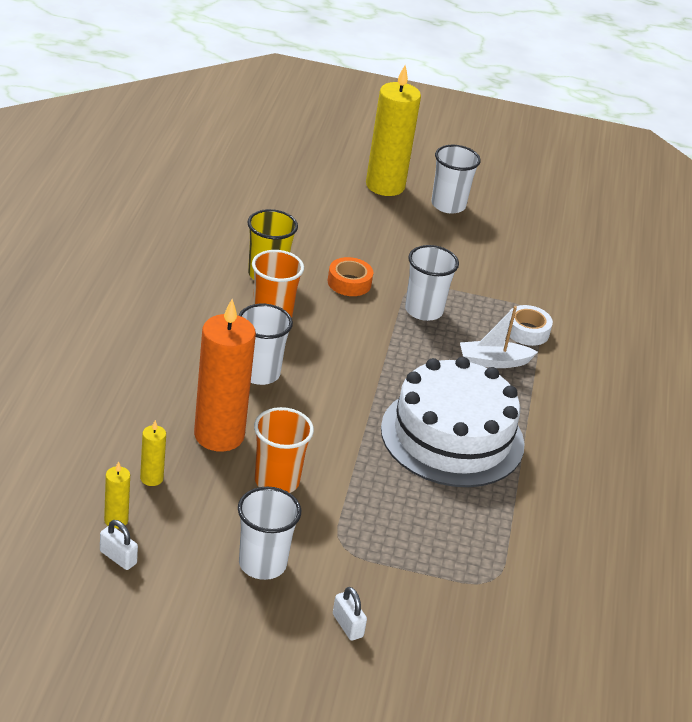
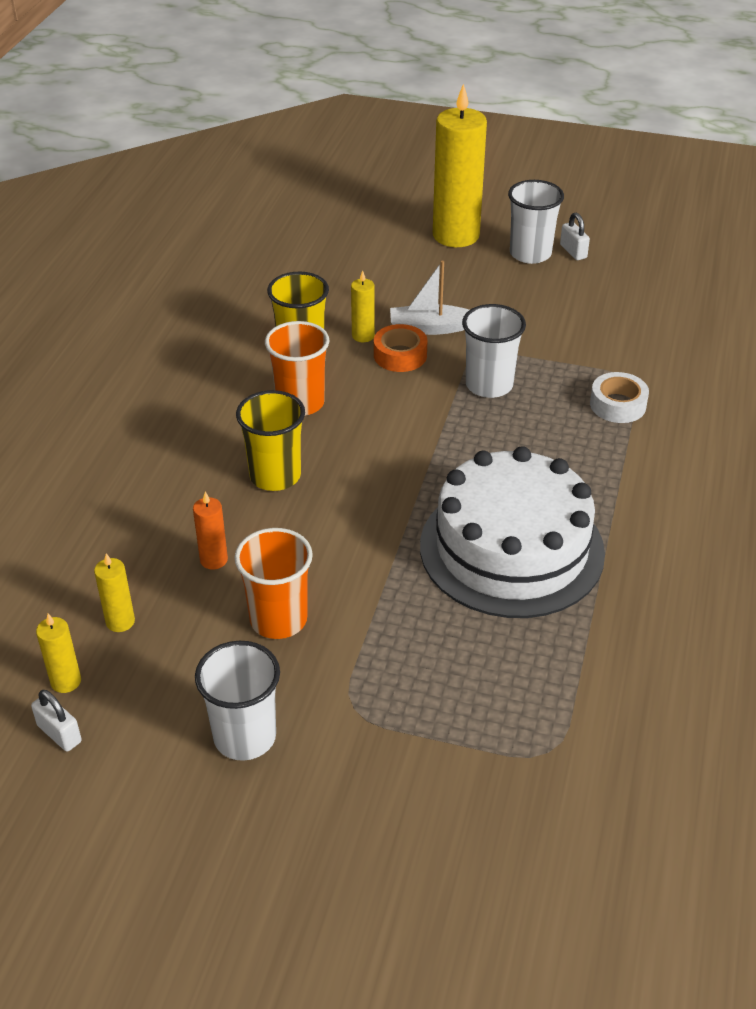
camera: 10 degrees right, 5 degrees up
orange candle [194,299,256,452] -> orange candle [193,492,228,570], size x0.44
white cup [238,304,293,385] -> yellow cup [236,390,305,491]
white padlock [333,587,367,641] -> white padlock moved to [560,213,590,260]
white boat [460,306,538,368] -> white boat moved to [390,261,469,335]
none -> yellow candle [351,270,375,342]

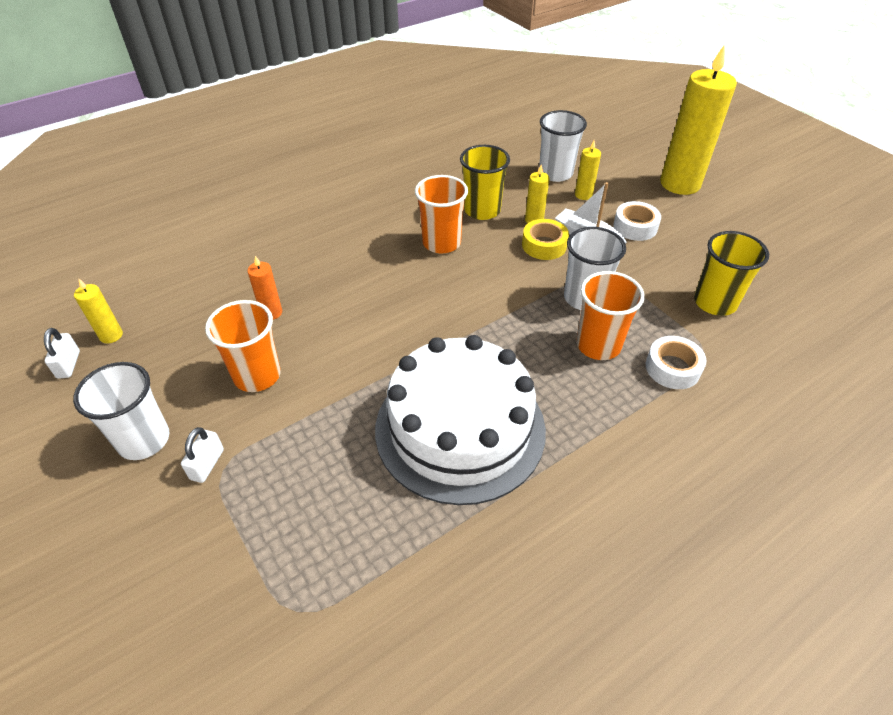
camera: 40 degrees right, 5 degrees up
yellow candle [94,553,135,632] -> yellow candle moved to [575,141,601,200]
yellow cup [236,390,305,491] -> yellow cup moved to [694,231,769,316]
orange tape [374,324,427,372] -> yellow tape [522,219,569,260]
white cup [508,180,564,264] -> white cup moved to [539,110,587,182]
white padlock [560,213,590,260] -> white padlock moved to [181,427,224,483]
none -> orange cup [576,271,645,360]
none -> white tape [613,201,661,241]

